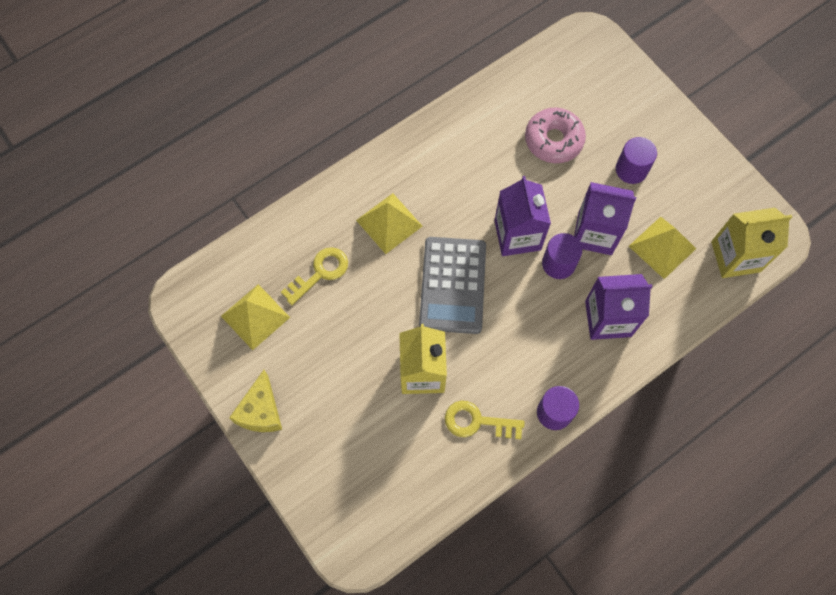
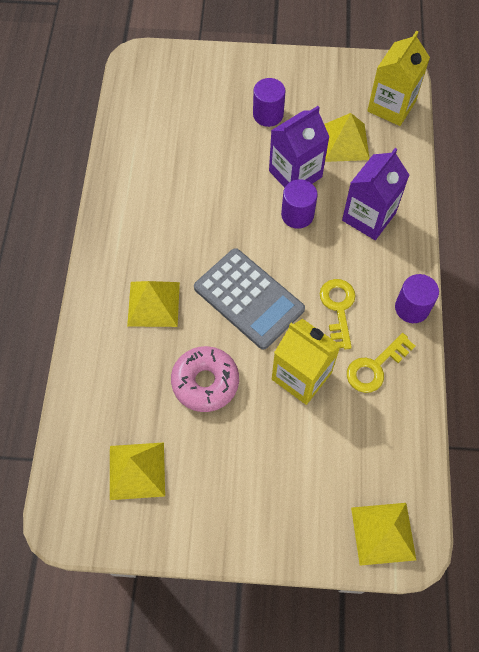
camera: 50 degrees left, 5 degrees down
yellow cheese [229,370,282,432] -> none
yellow key [281,247,348,305] -> yellow key moved to [320,279,356,349]
purple carton [494,176,551,256] -> none
pink donut [525,108,586,163] -> pink donut moved to [171,346,239,412]
none -> yellow pyramid [351,503,416,566]

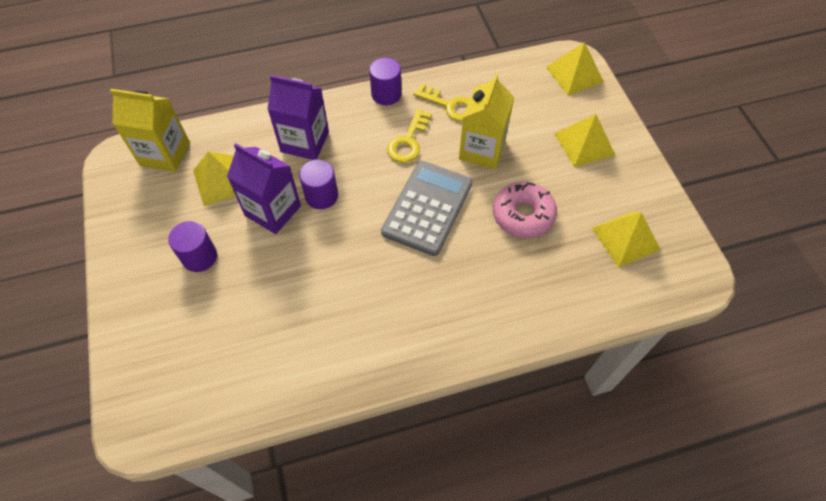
camera: 110 degrees left, 5 degrees down
yellow pyramid [127,281,180,327] -> yellow pyramid moved to [554,114,615,167]
yellow key [320,279,356,349] -> yellow key turned 45 degrees counterclockwise [387,109,432,163]

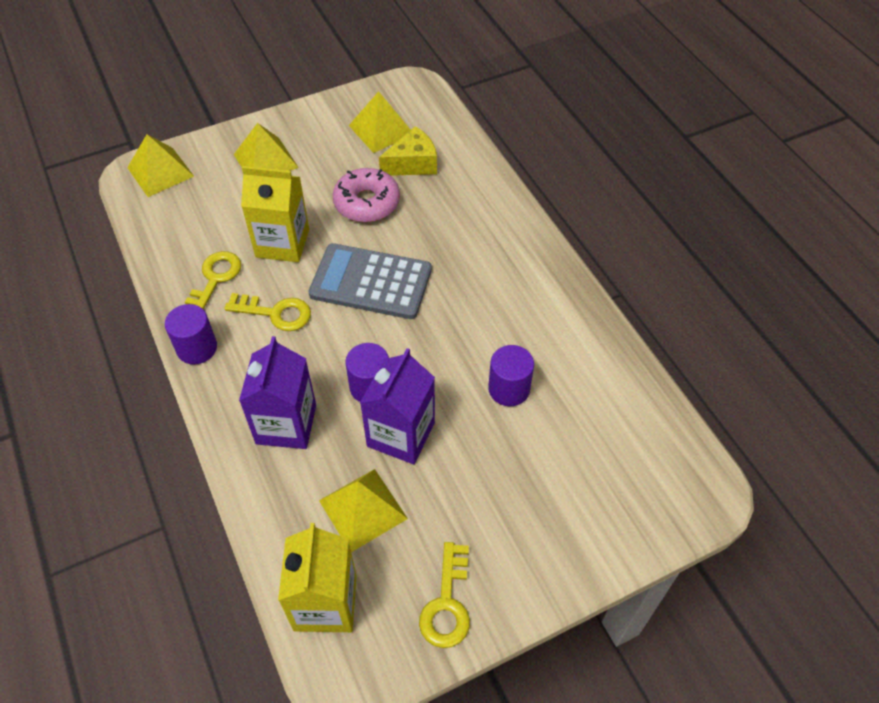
camera: 100 degrees left, 5 degrees down
purple cylinder [168,221,217,272] -> purple cylinder moved to [488,345,534,406]
none -> yellow cheese [379,126,437,176]
none -> yellow key [419,542,470,648]

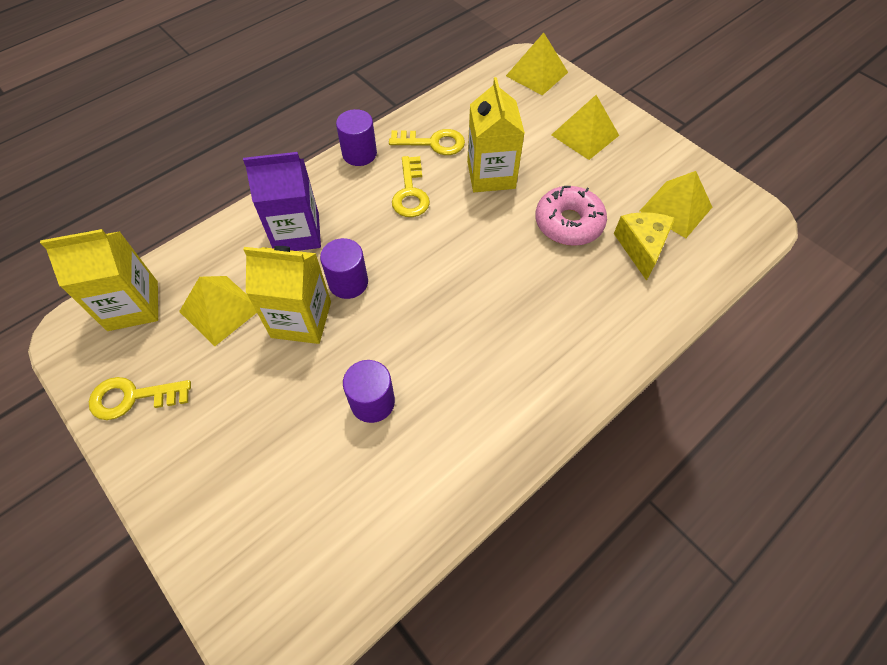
camera: 75 degrees right, 5 degrees up
grey calculator [308,243,432,319] -> none
purple carton [360,348,435,464] -> yellow carton [243,246,331,344]
yellow cheese [379,126,437,176] -> yellow cheese turned 135 degrees counterclockwise [614,212,675,281]

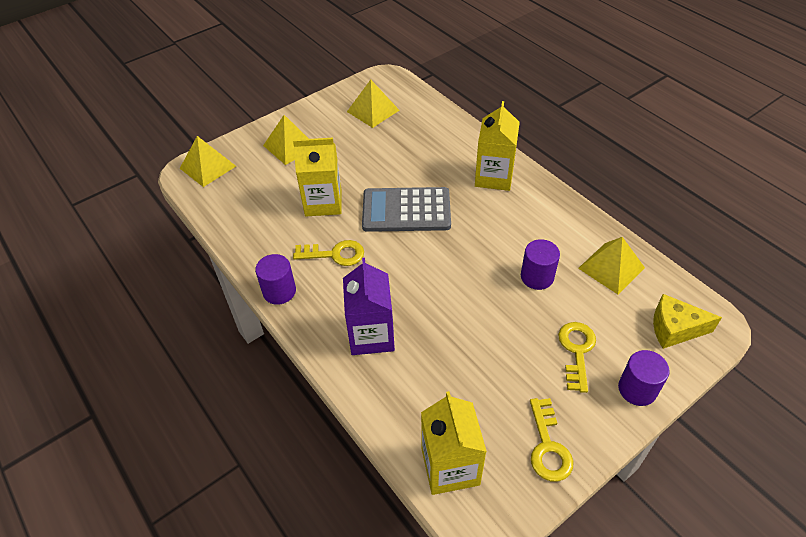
camera: 85 degrees left, 10 degrees down
yellow pyramid [179,276,257,346] -> yellow pyramid moved to [578,237,645,294]
yellow carton [243,246,331,344] -> yellow carton moved to [475,101,520,191]
purple cylinder [320,238,368,299] -> purple cylinder moved to [618,350,670,406]
yellow key [389,129,465,155] -> yellow key moved to [558,322,596,393]
pink donut [535,186,607,246] -> none
yellow cheese [614,212,675,281] -> yellow cheese moved to [653,294,722,349]
none -> grey calculator [362,187,451,232]

